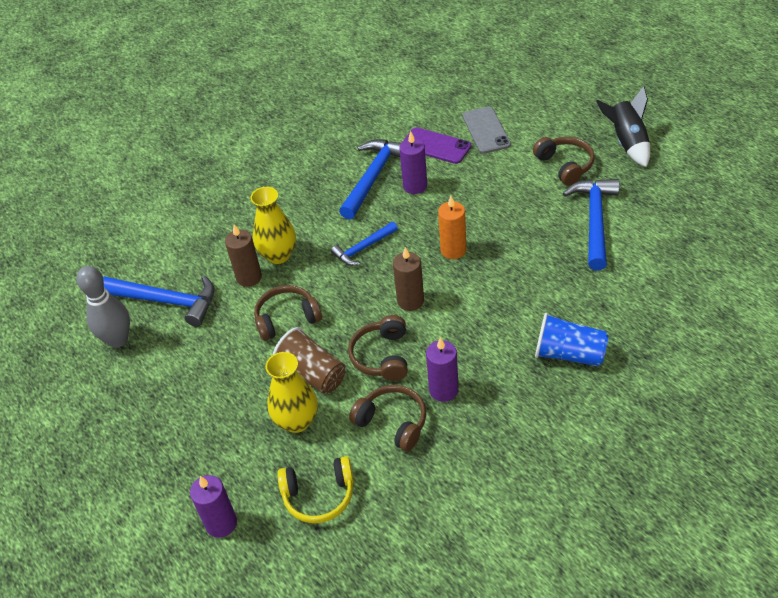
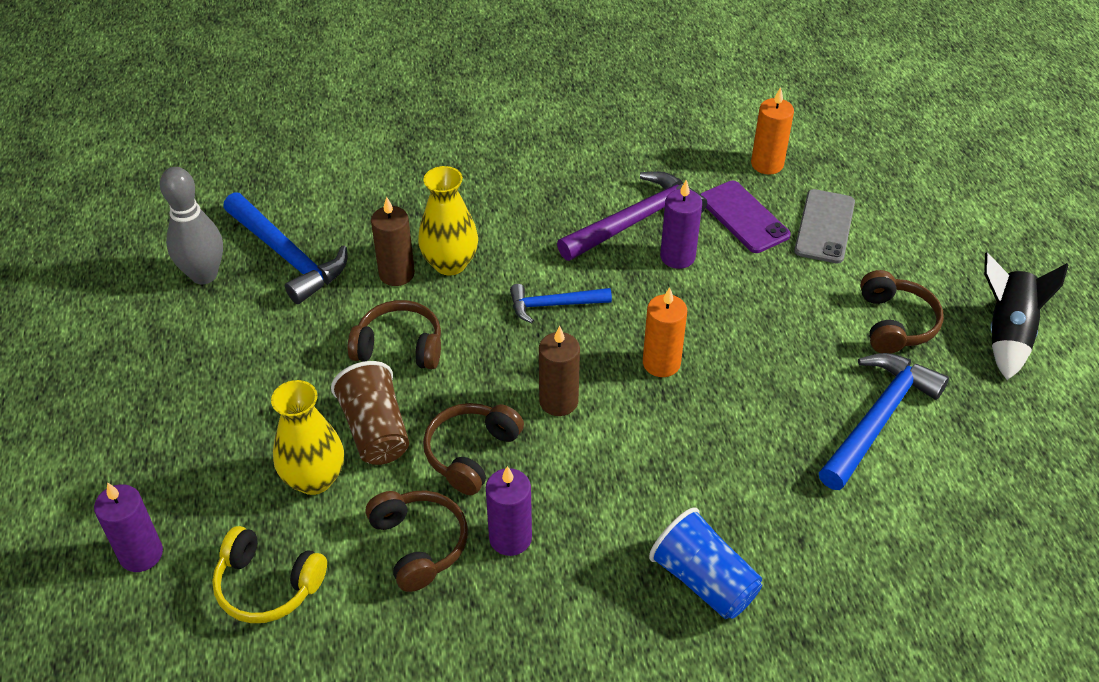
camera: 25 degrees right, 0 degrees up
blue hammer [339,140,401,219] -> purple hammer [557,171,707,261]
none -> orange candle [751,87,794,175]

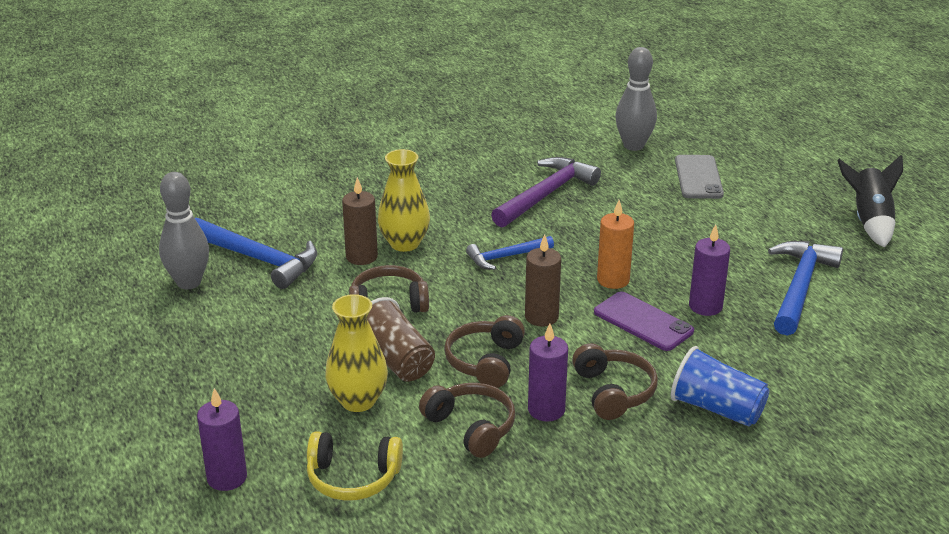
camera: 15 degrees left, 15 degrees down
purple candle [660,180,702,269] -> purple candle moved to [689,224,730,316]
purple phone [700,181,791,253] -> purple phone moved to [594,291,694,351]
orange candle [751,87,794,175] -> grey bowling pin [615,47,657,151]
brown headphones [860,270,944,354] -> brown headphones moved to [572,343,658,420]

